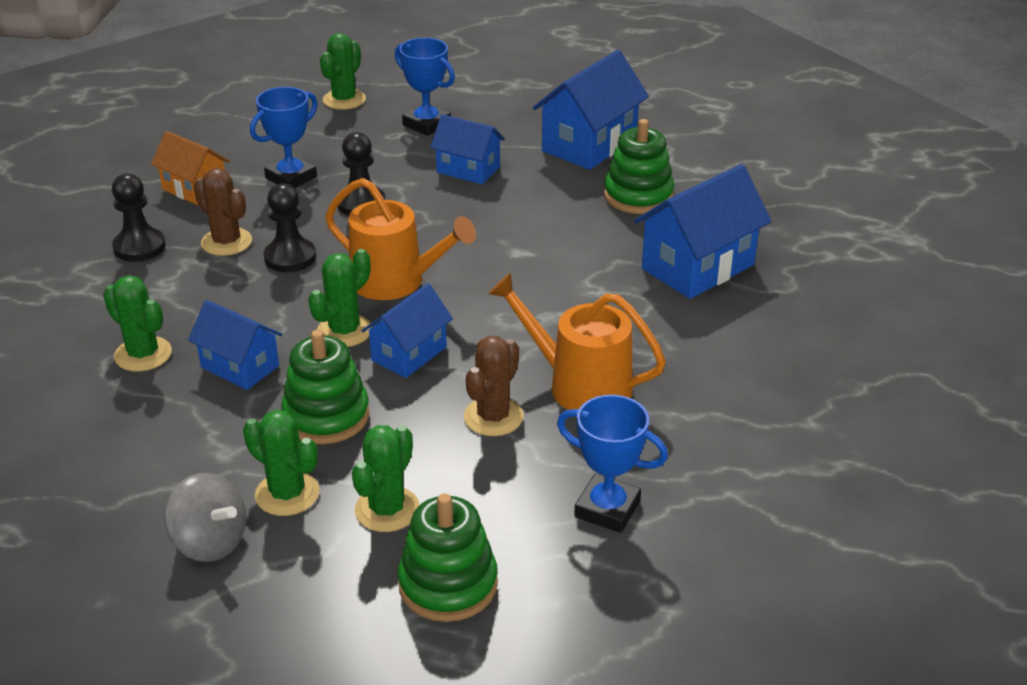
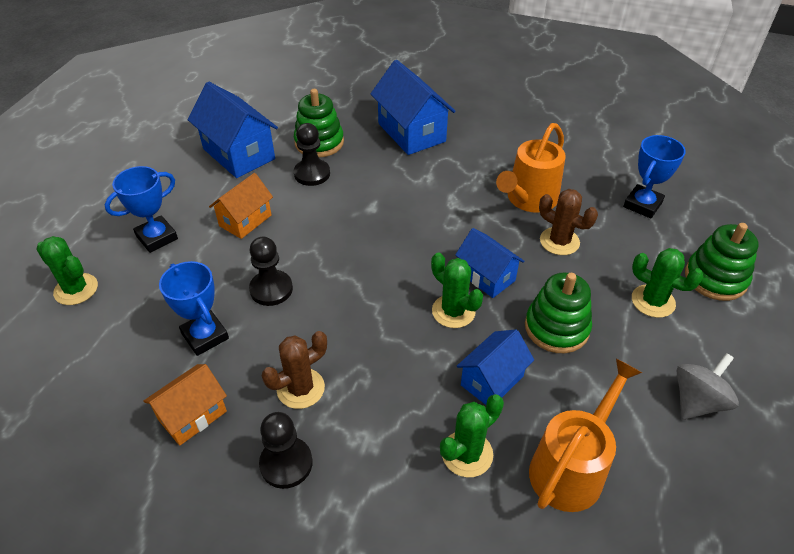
camera: 80 degrees left, 10 degrees up
green cactus [243,410,319,516] -> none
black pawn [264,183,316,272] -> black pawn moved to [294,123,330,186]
orange watering can [325,178,476,300] -> orange watering can moved to [529,358,642,512]
blue house [430,114,505,184] -> orange house [209,173,273,239]

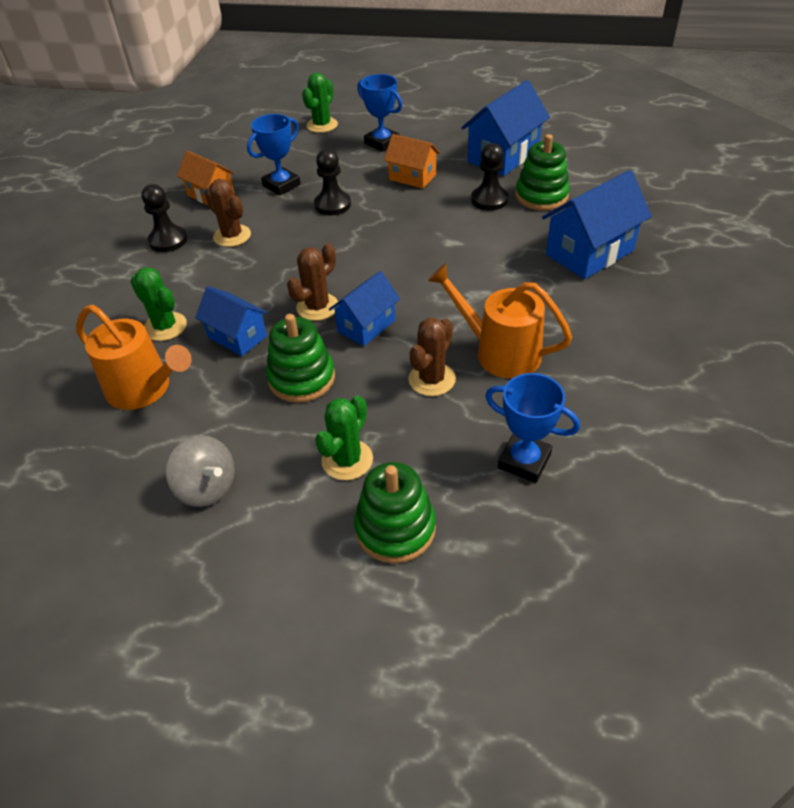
camera: 85 degrees right, 0 degrees up
green cactus [431,253,483,328] -> brown cactus [287,243,339,321]

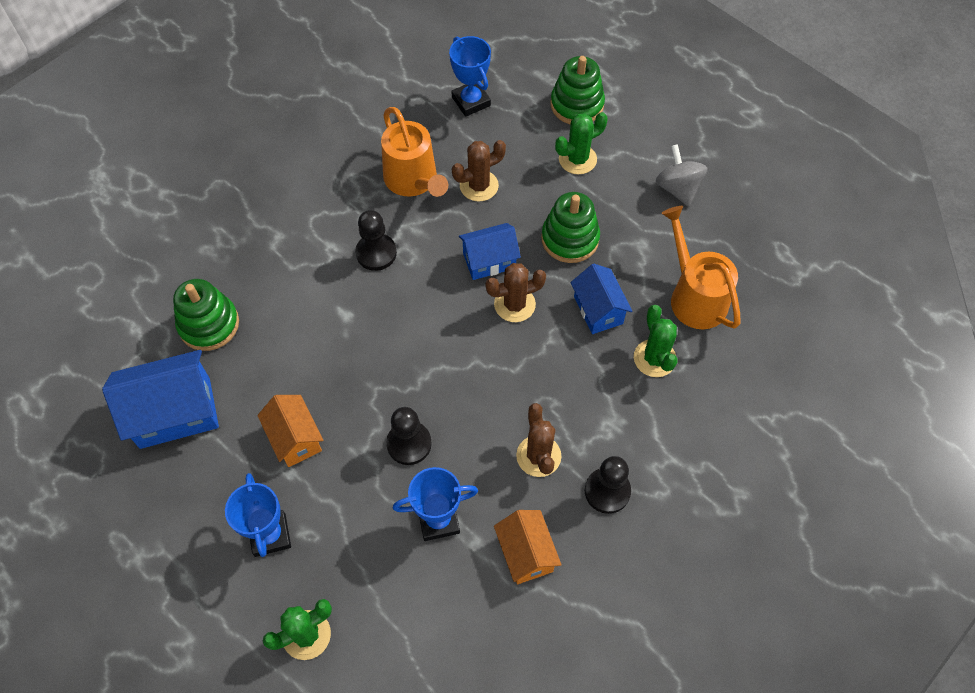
camera: 150 degrees left, 15 degrees up
black pawn [471,143,508,211] -> black pawn moved to [355,210,397,271]
blue house [542,170,652,279] -> none

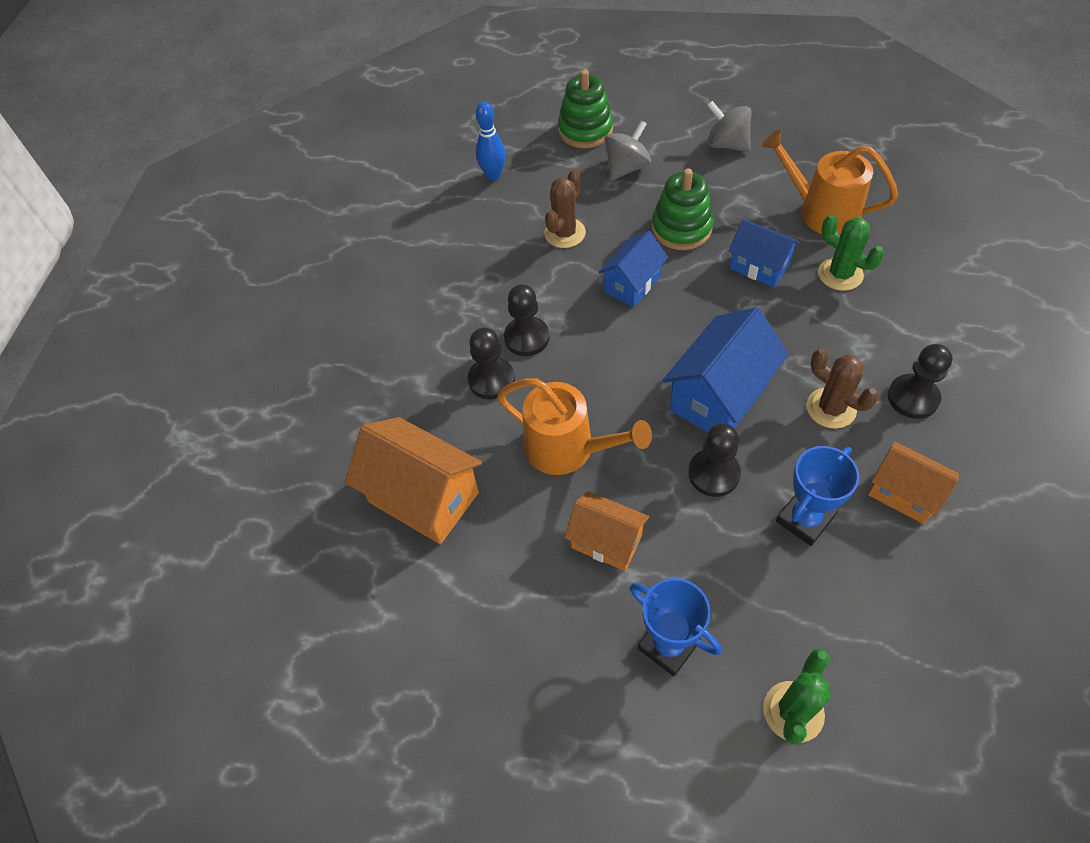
camera: 30 degrees left, 5 degrees down
blue house [102,350,219,449] -> blue house moved to [662,307,789,432]
green stacking toy [173,279,239,351] -> orange house [345,417,482,544]
orange watering can [381,107,448,197] -> orange watering can moved to [497,378,652,475]
blue trophy [449,36,491,117] -> blue bowling pin [476,101,506,180]
brown cactus [485,263,546,322] -> none
green cactus [555,112,608,174] -> grey spinning top [604,121,651,181]
none -> black pawn [468,328,515,399]

